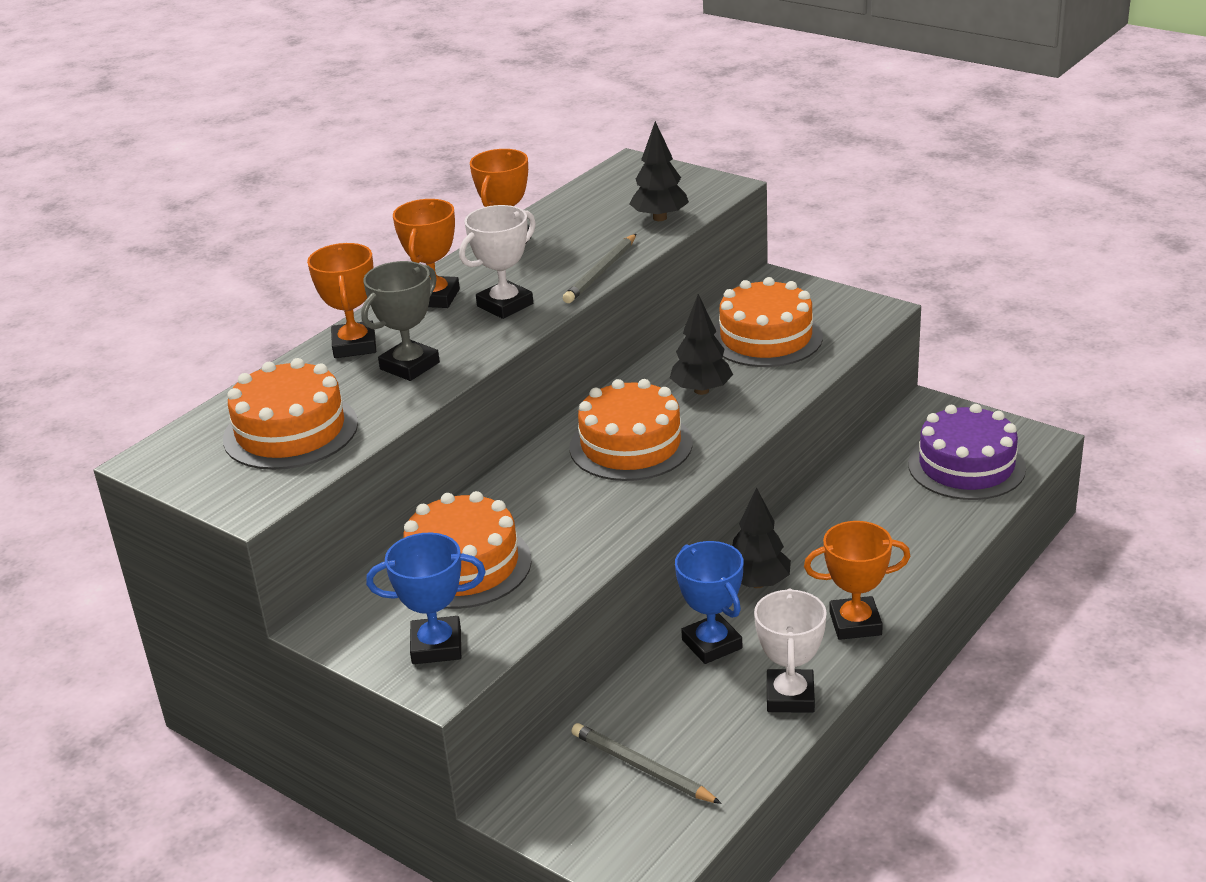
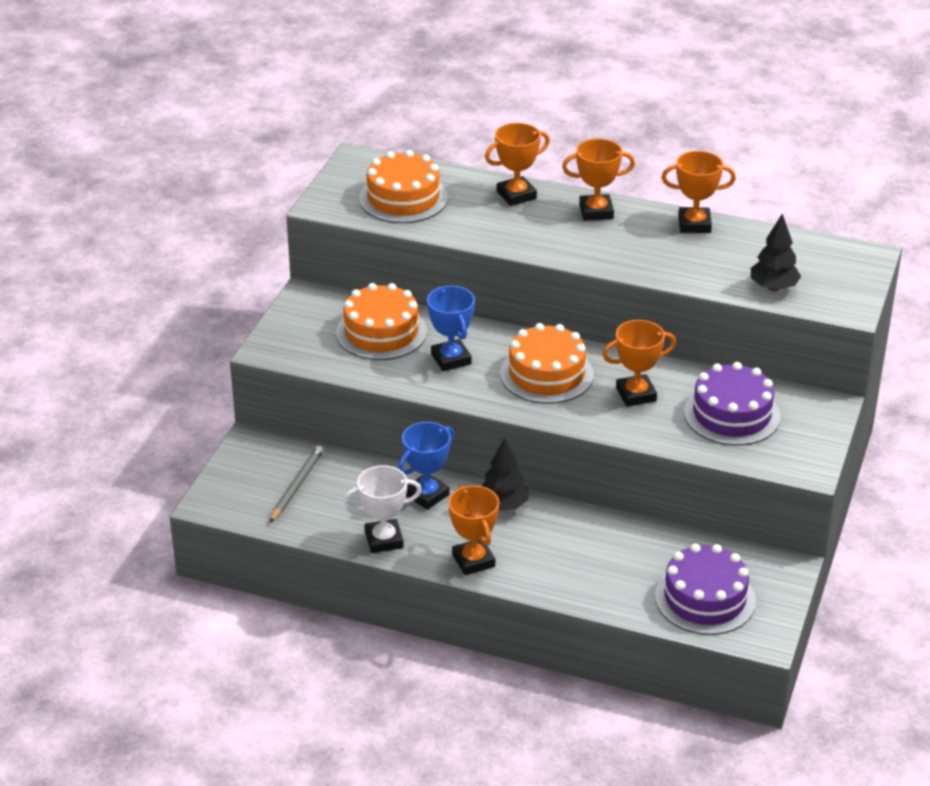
camera: 70 degrees right, 5 degrees up
grey trophy [361,261,440,381] -> none
blue trophy [366,533,486,664] -> blue trophy moved to [427,286,475,371]
white trophy [459,205,536,319] -> none
grey pencil [563,234,636,303] -> none
black tree [670,294,733,395] -> orange trophy [602,320,676,407]
orange cake [714,277,823,367] -> purple cake [684,362,781,446]

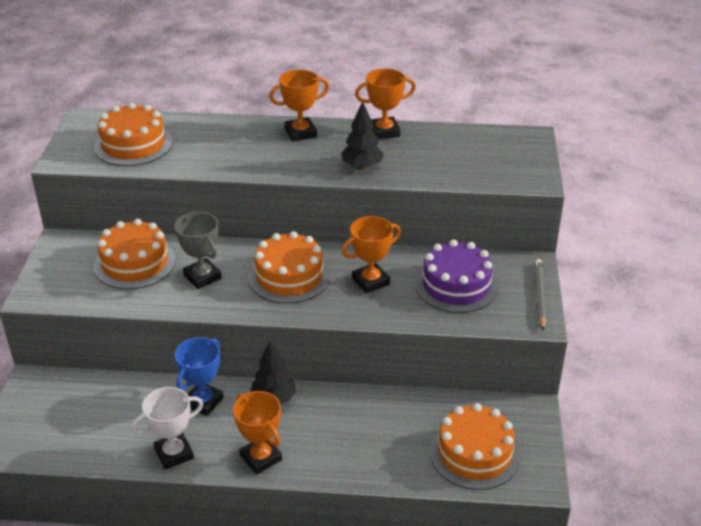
camera: 15 degrees left, 0 degrees up
grey pencil [270,446,324,522] -> grey pencil moved to [534,259,546,330]
blue trophy [427,286,475,371] -> grey trophy [175,212,222,289]
orange trophy [485,123,550,206] -> none
purple cake [655,544,756,635] -> orange cake [430,403,520,490]
black tree [751,213,801,291] -> black tree moved to [341,101,384,170]

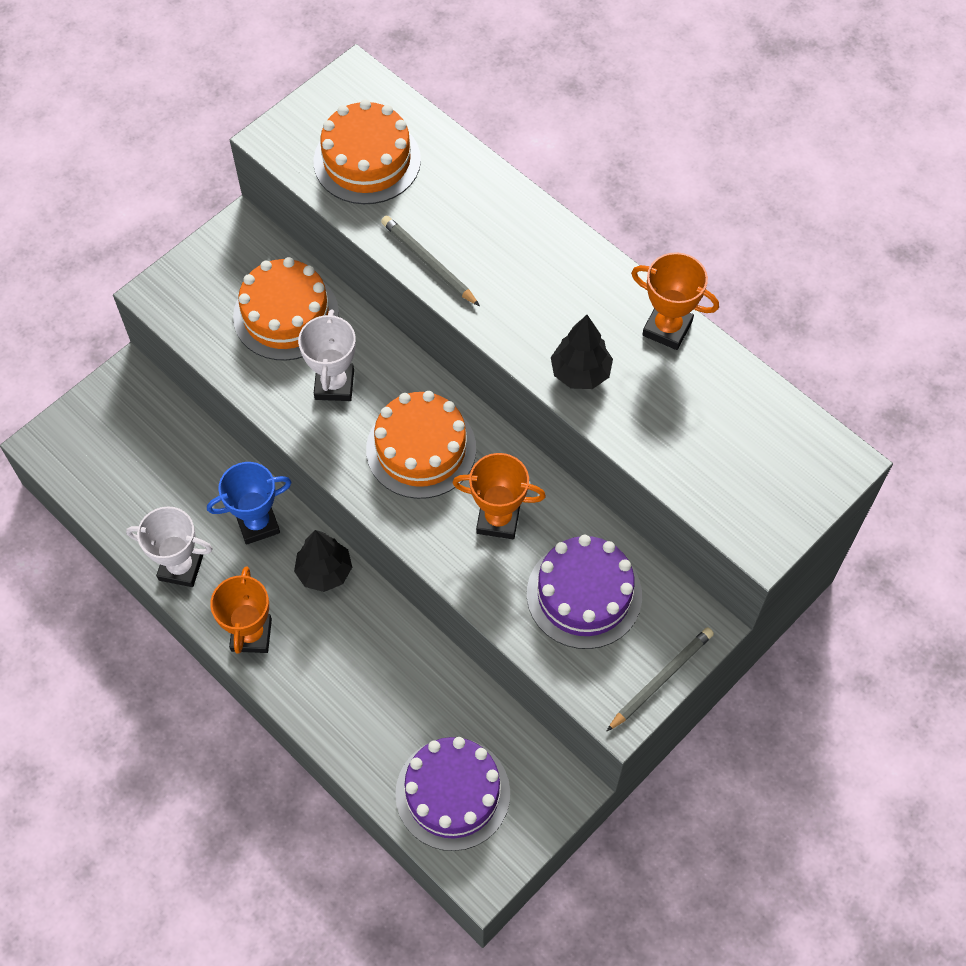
camera: 40 degrees right, 25 degrees up
grey trophy [175,212,222,289] -> white trophy [298,309,356,401]
orange trophy [269,70,329,141] -> none
orange cake [430,403,520,490] -> purple cake [395,737,510,851]
none -> grey pencil [381,216,480,306]

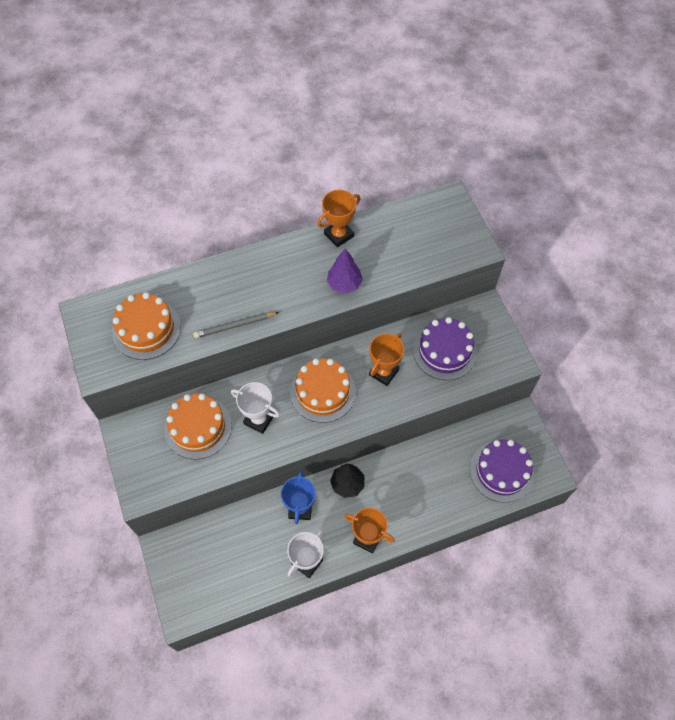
camera: 65 degrees left, 0 degrees up
black tree [551,315,613,389] -> purple tree [327,249,363,294]
grey pencil [606,627,714,732] -> none

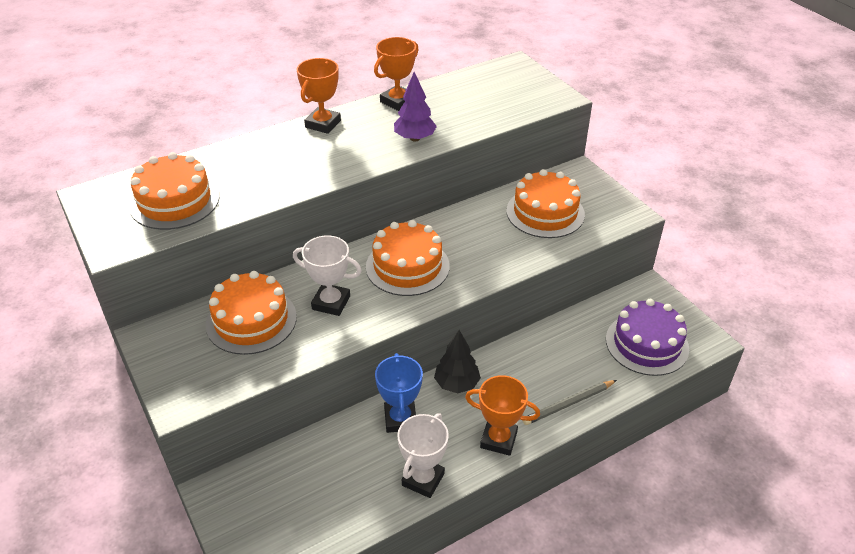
camera: 10 degrees left, 20 degrees down
grey pencil [193,312,279,338] -> grey pencil moved to [523,380,617,425]
orange trophy [369,333,404,386] -> orange trophy moved to [297,58,341,134]
purple cake [413,317,477,380] -> orange cake [506,169,585,238]

